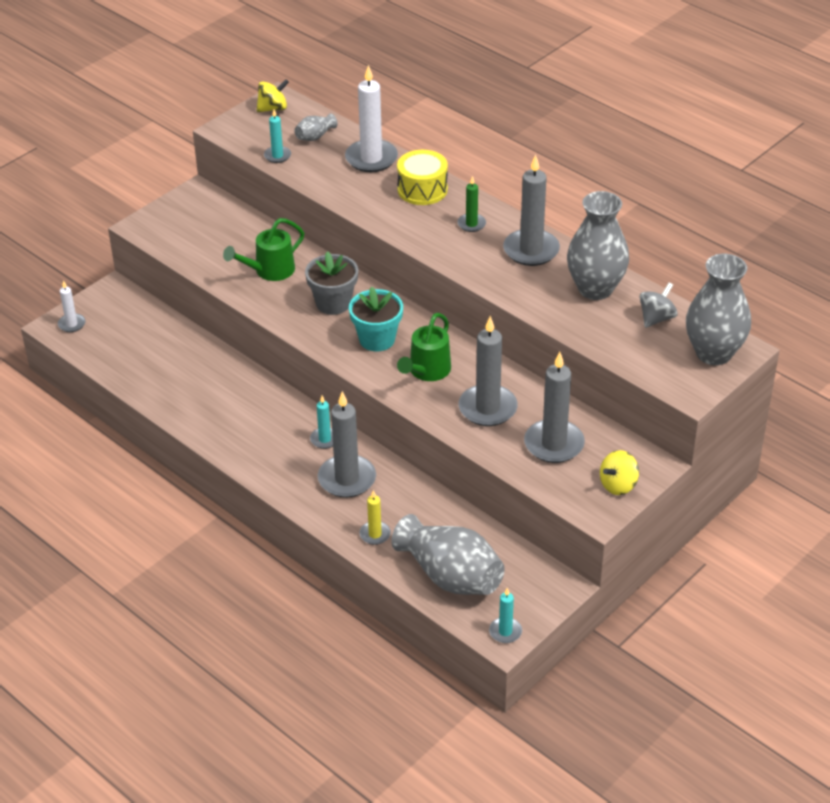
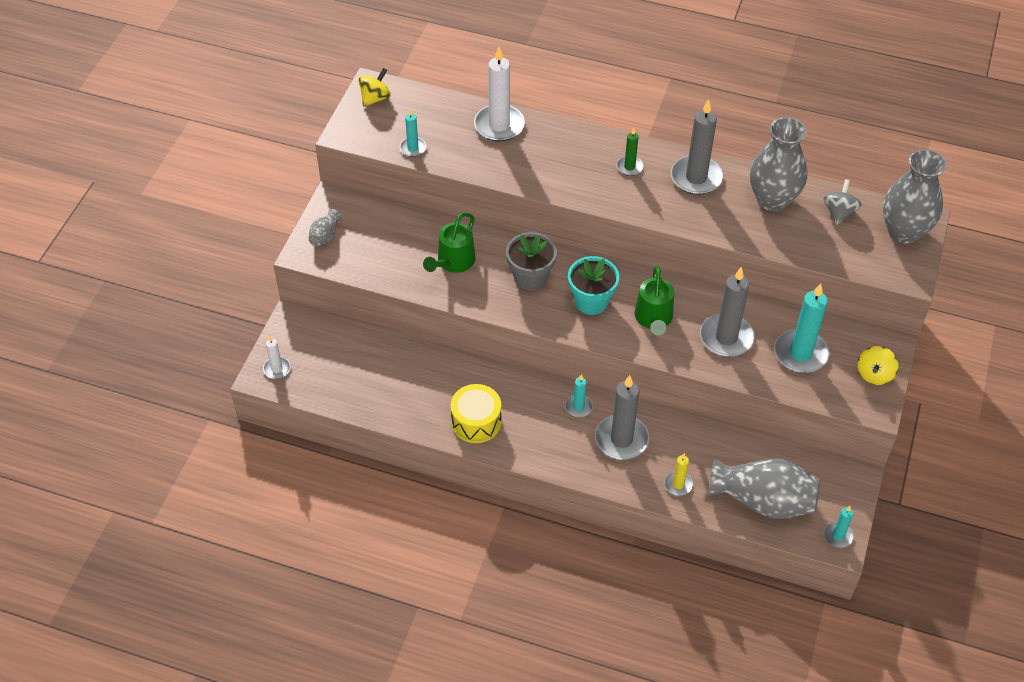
camera: 25 degrees left, 10 degrees up
grey vase [294,113,338,141] -> grey vase moved to [308,209,342,246]
yellow drum [397,150,448,205] -> yellow drum moved to [451,384,501,443]
grey candle [524,352,585,463] -> turquoise candle [774,283,829,373]

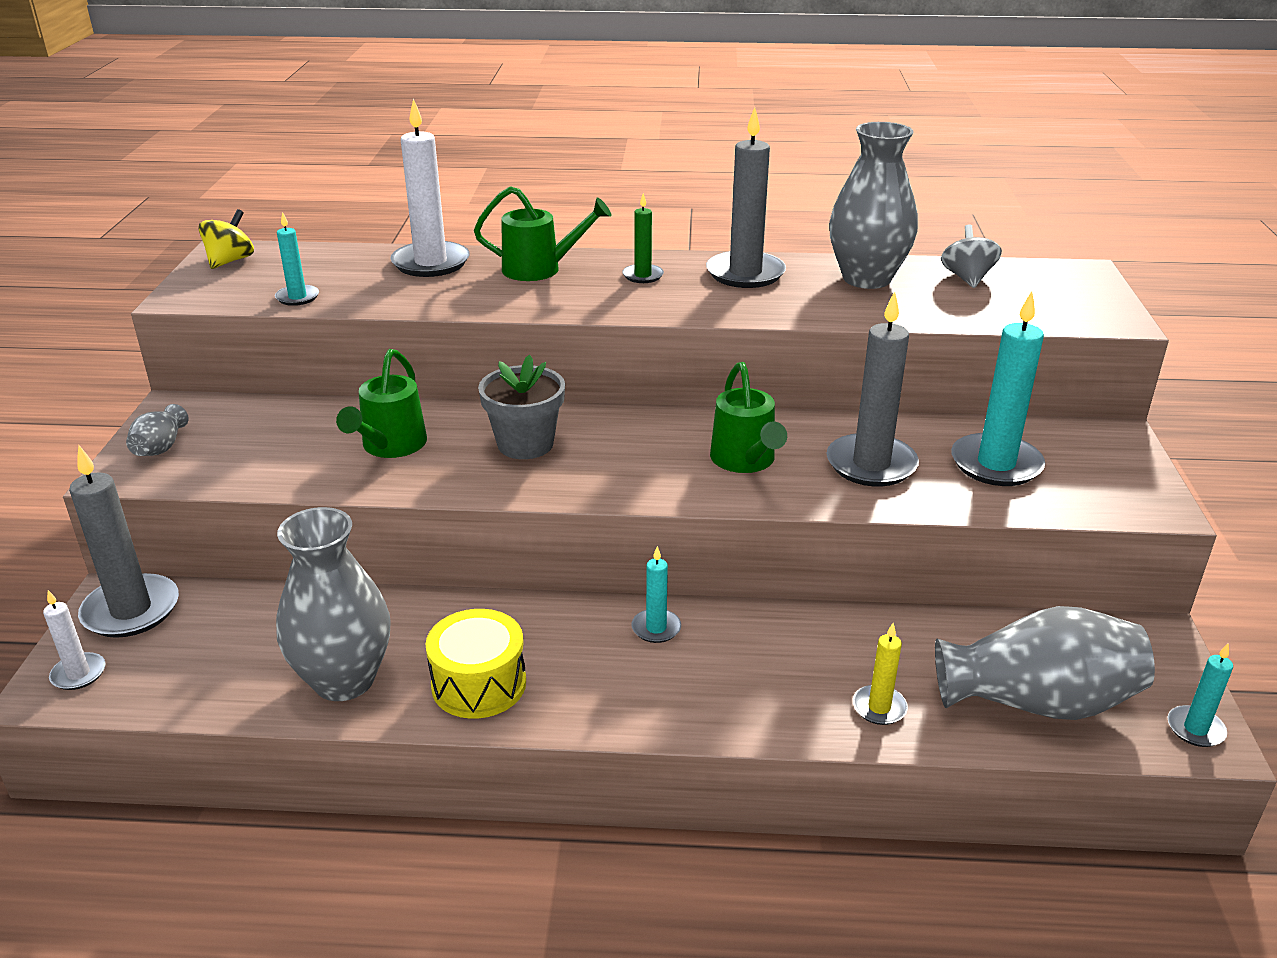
camera: 15 degrees left, 20 degrees down
turquoise flower pot [568,256,619,315] -> none
grey candle [595,375,650,460] -> grey candle moved to [69,445,179,638]
yellow spinning top [857,346,898,385] -> none
grey vase [883,149,947,244] -> grey vase moved to [276,507,391,701]
none -> green watering can [474,186,612,281]

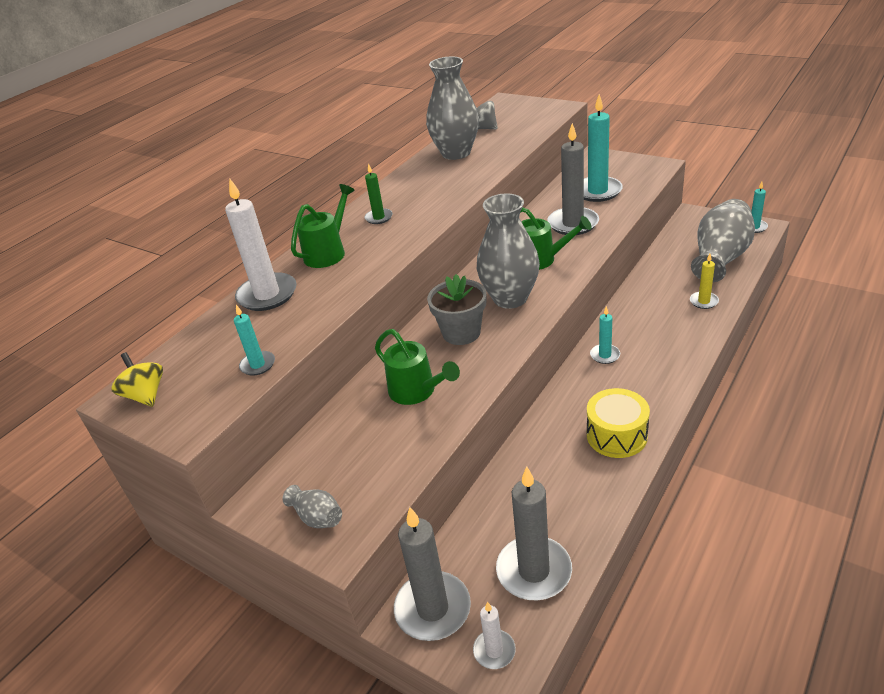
camera: 55 degrees left, 5 degrees up
grey vase [276,507,391,701] -> grey vase moved to [477,193,540,309]
grey candle [706,107,786,288] -> grey candle moved to [496,467,572,600]

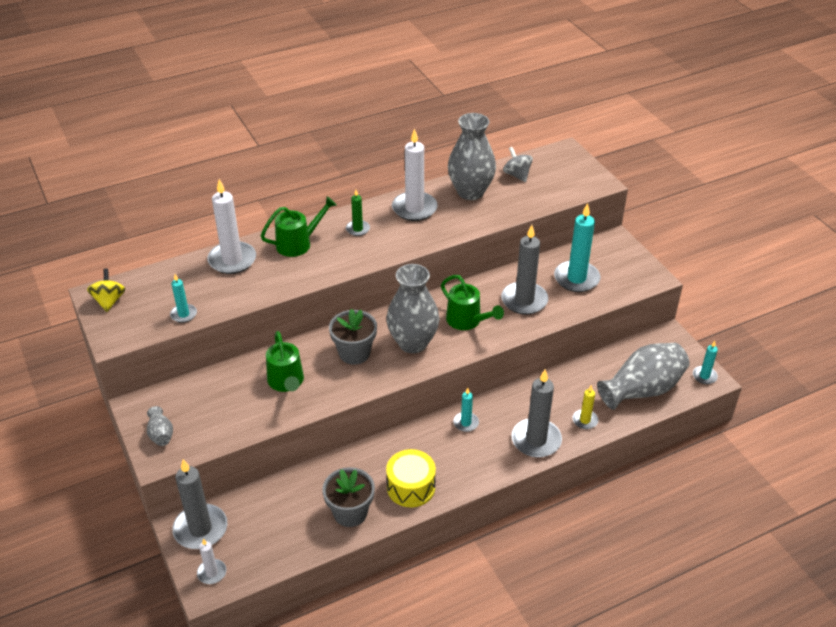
camera: 25 degrees right, 5 degrees up
grey candle [496,467,572,600] -> grey candle moved to [511,369,562,458]
none -> grey flower pot [322,467,375,527]
none -> white candle [392,128,438,221]

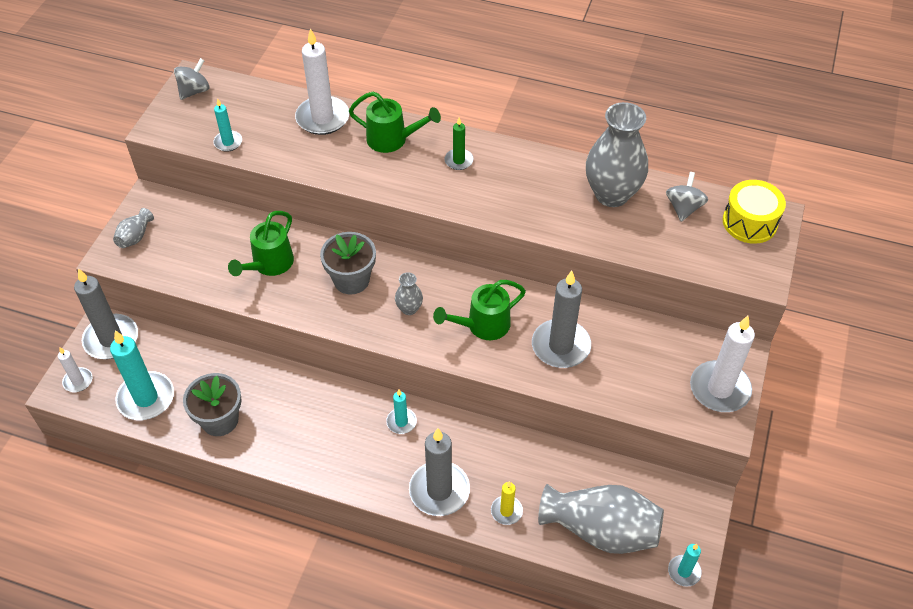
camera: 45 degrees right, 10 degrees up
yellow spinning top [87,269,125,312] -> grey spinning top [174,58,210,100]
grey vase [386,264,440,353] -> grey vase [395,272,423,315], size x0.45
yellow drum [386,449,436,507] -> yellow drum moved to [723,180,786,244]
white candle [392,128,438,221] -> white candle moved to [690,316,755,412]
green watering can [441,275,504,330] -> green watering can turned 60 degrees clockwise [433,280,526,340]
turquoise candle [554,203,600,292] -> turquoise candle moved to [110,330,174,420]

